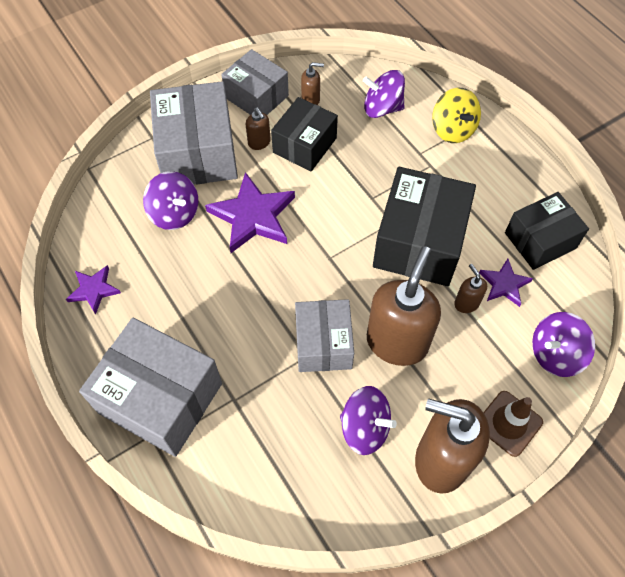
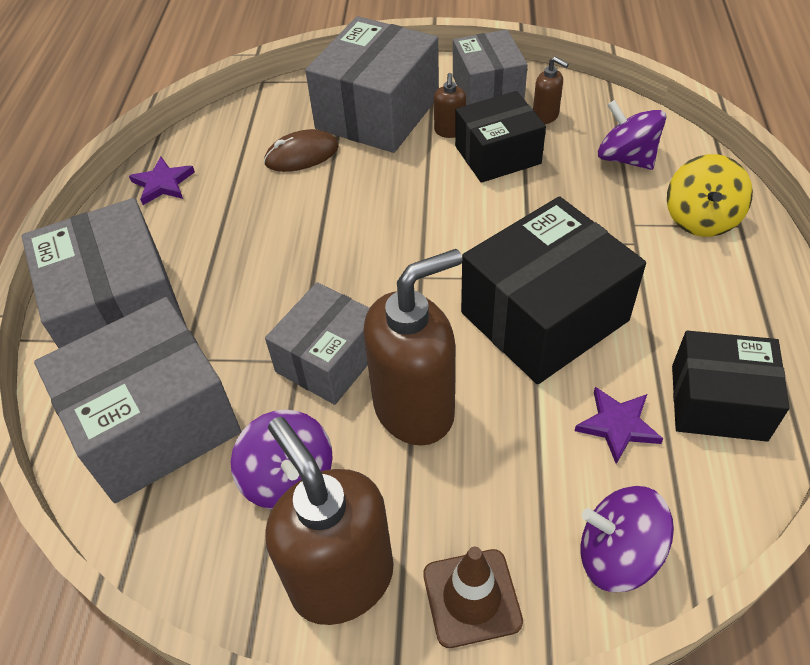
camera: 40 degrees right, 10 degrees down
purple spinning top [143,171,198,230] -> brown mouse [264,129,339,172]
purple star [205,172,295,253] -> none
brown soap dispenser [454,264,487,313] -> none
none -> grey box [34,297,241,503]

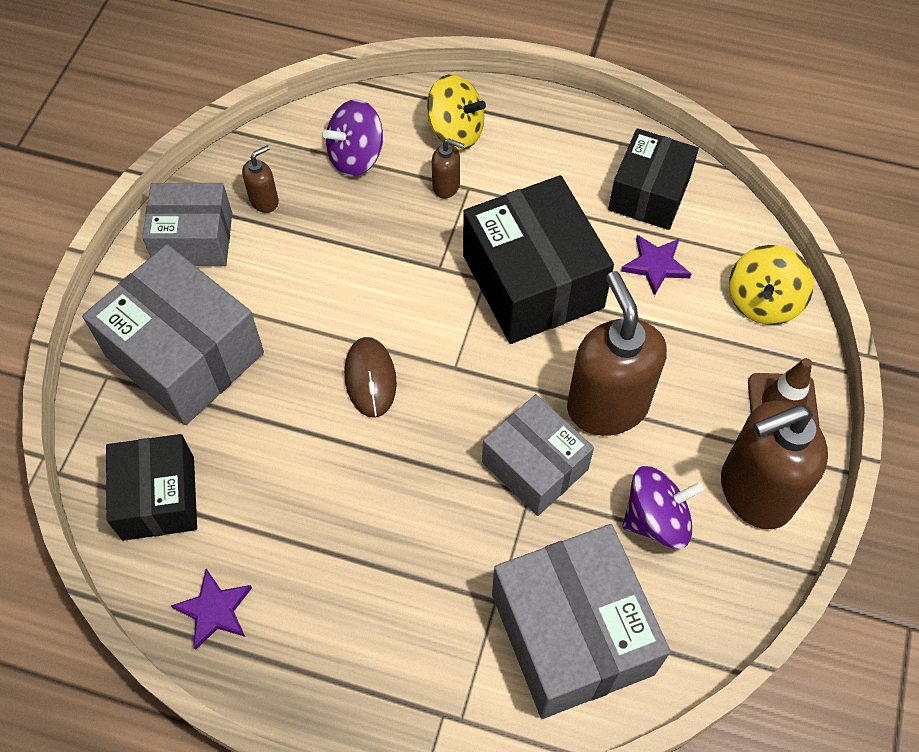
camera: 80 degrees left, 10 degrees up
grey box [22,198,187,348] -> none
brown mouse [264,129,339,172] -> brown mouse moved to [344,337,397,418]
brown soap dispenser [434,73,466,138] -> brown soap dispenser moved to [432,138,464,199]
black box [455,91,546,183] -> black box moved to [106,434,197,541]
purple spinning top [581,486,674,592] -> yellow spinning top [729,245,814,325]

